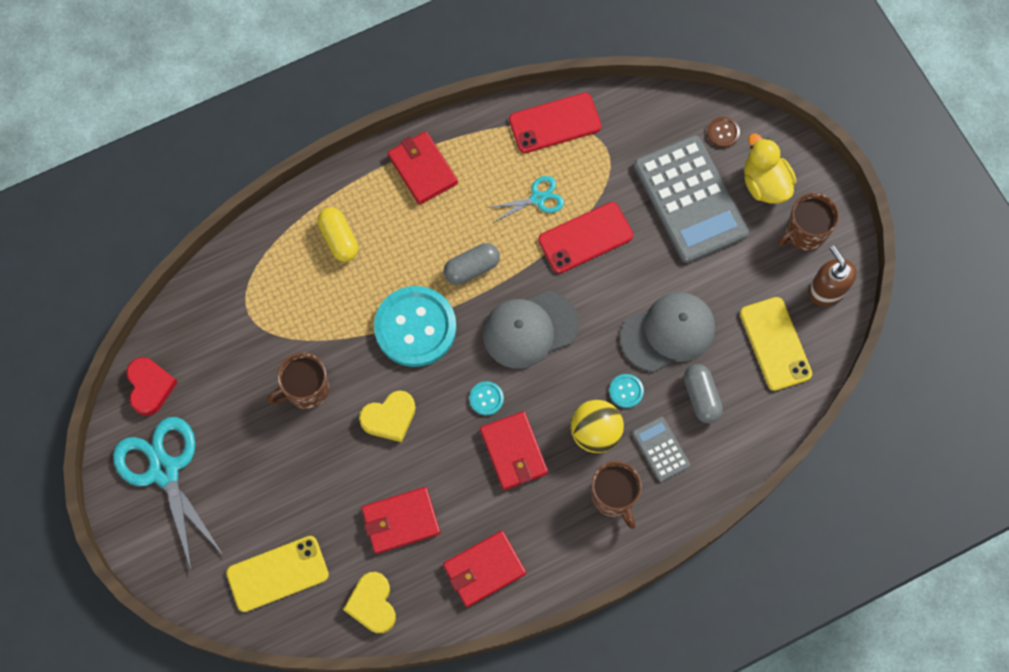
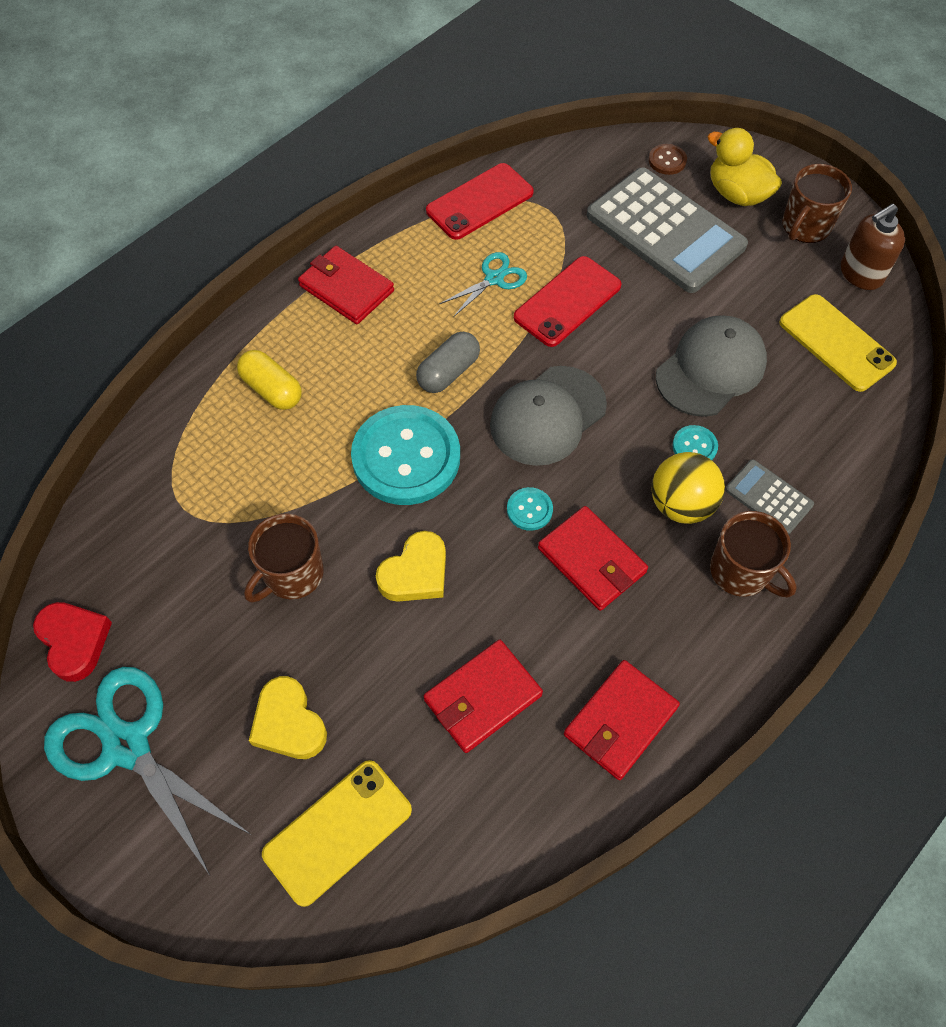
camera: 20 degrees left, 10 degrees down
yellow heart [343,572,396,633] -> yellow heart moved to [249,676,327,759]
grey capsule [684,364,723,423] -> none
brown soap dispenser [808,246,857,306] -> brown soap dispenser turned 75 degrees counterclockwise [841,204,905,290]

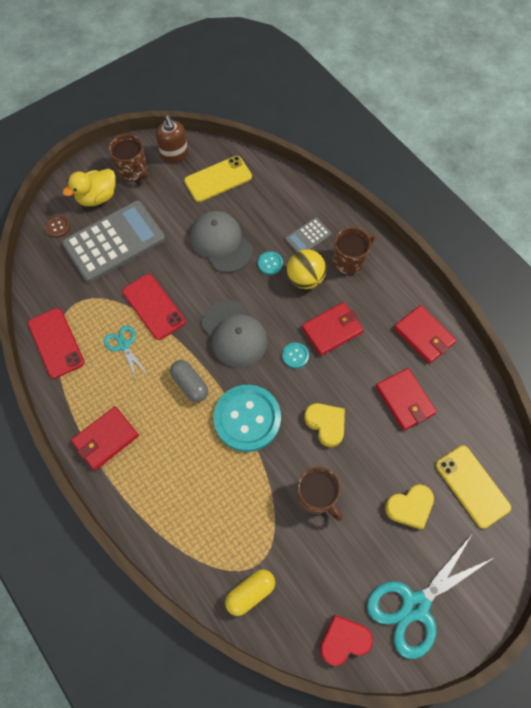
camera: 80 degrees left, 5 degrees up
yellow capsule [237,350,302,410] -> yellow capsule moved to [225,569,275,616]

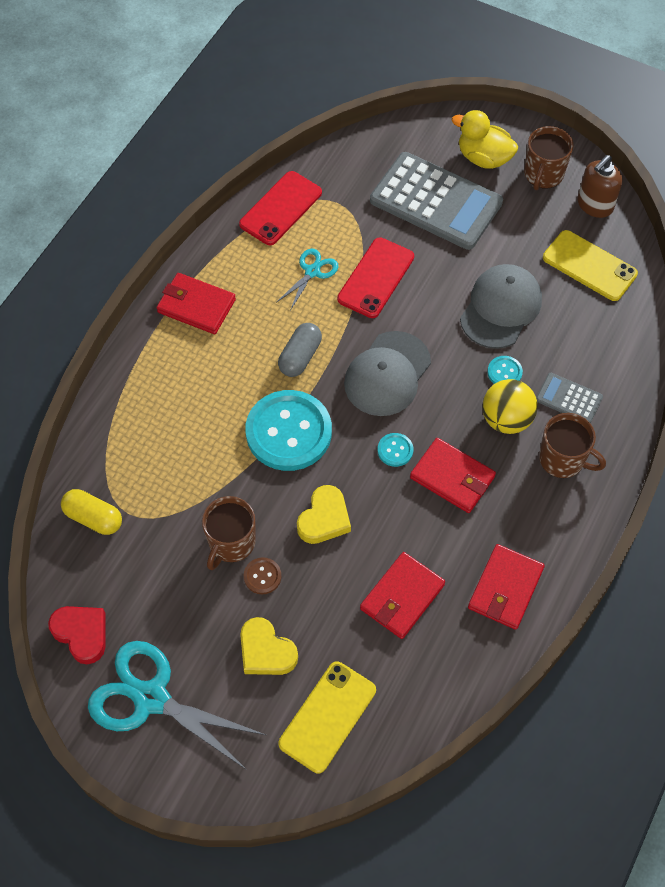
camera: 65 degrees right, 5 degrees down
brown button [45,215,70,238] -> brown button moved to [244,557,282,594]

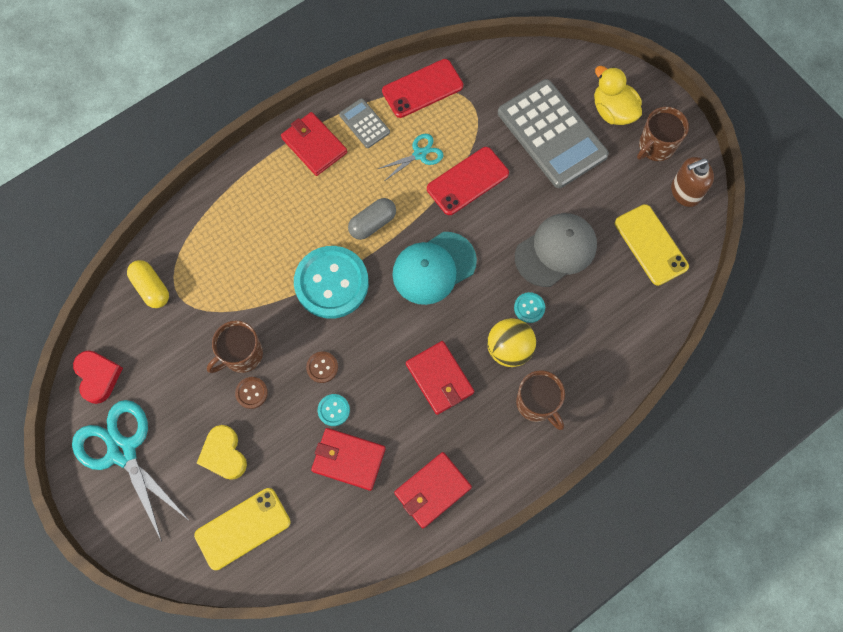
camera: 25 degrees right, 10 degrees up
yellow heart [297,485,351,544] -> brown button [306,352,338,383]
grey cap [344,331,431,416] -> turquoise cap [392,232,477,305]
red wallet [360,552,445,639] -> red wallet turned 45 degrees clockwise [311,428,386,491]
turquoise button [377,433,413,467] -> turquoise button moved to [318,394,350,426]
grey calculator [536,373,603,423] -> grey calculator moved to [339,98,390,148]

